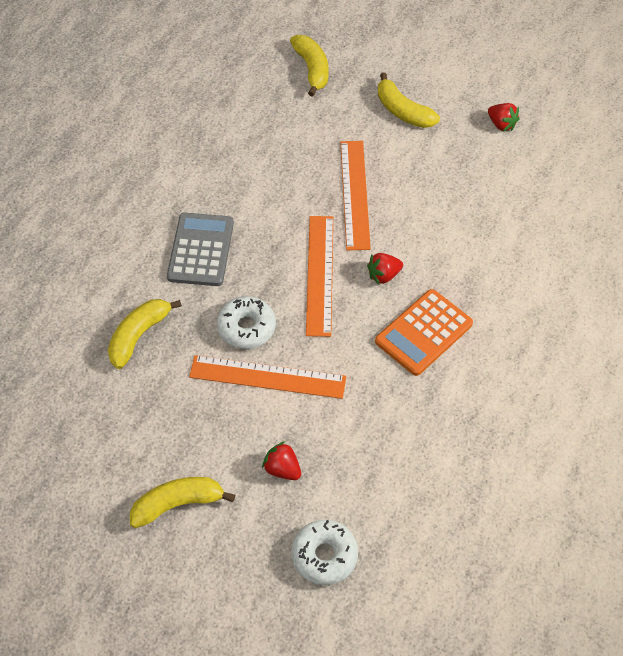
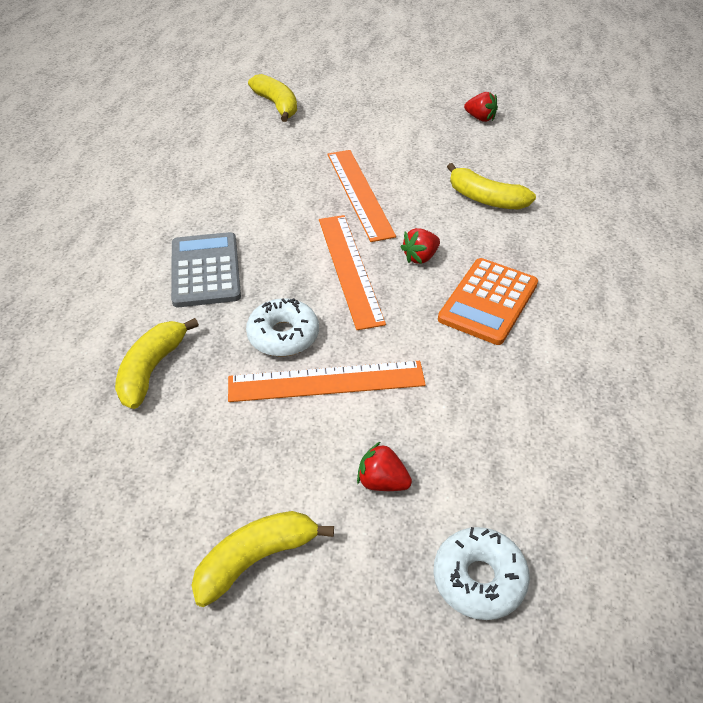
camera: 15 degrees left, 10 degrees down
yellow banana [378,72,440,128] -> yellow banana moved to [447,163,536,210]

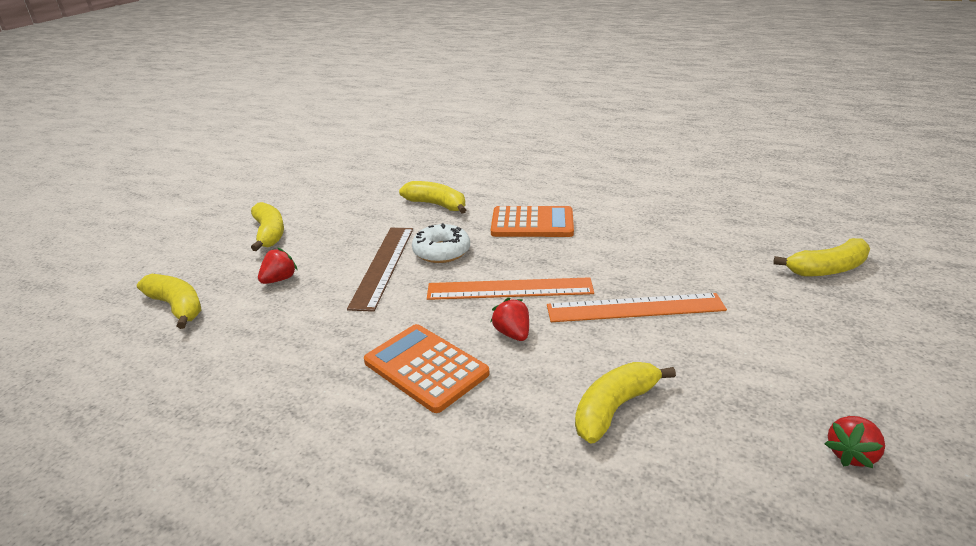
camera: 105 degrees right, 15 degrees down
grey calculator [171,232,241,307] -> orange calculator [491,206,574,237]
orange ruler [228,361,426,402] -> brown ruler [347,228,413,312]
white donut [433,527,530,620] -> yellow banana [137,274,201,329]

